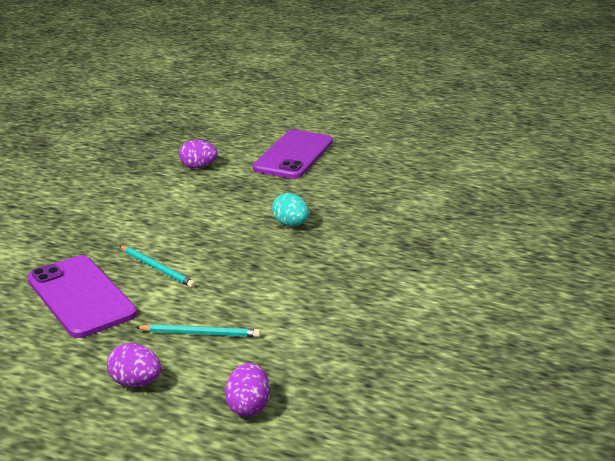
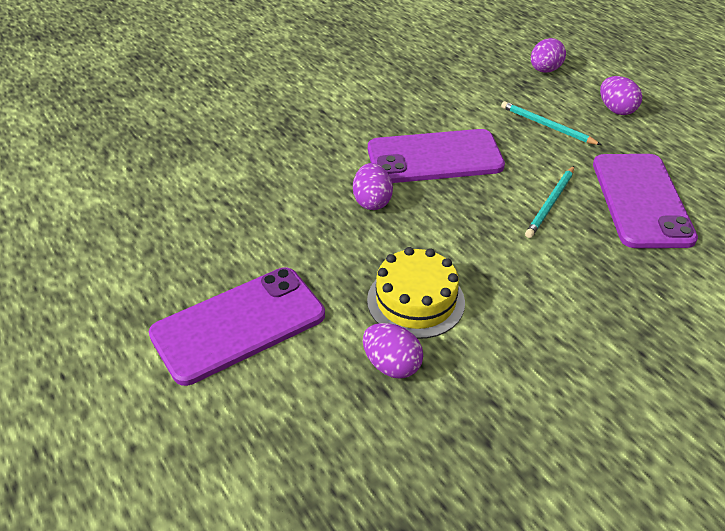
camera: 145 degrees left, 15 degrees up
turquoise pencil [120,246,196,288] -> turquoise pencil turned 135 degrees counterclockwise [525,166,574,238]
turquoise egg [272,193,309,226] -> purple egg [353,163,393,210]
none -> yellow cake [367,247,465,339]
none -> purple phone [368,129,505,183]

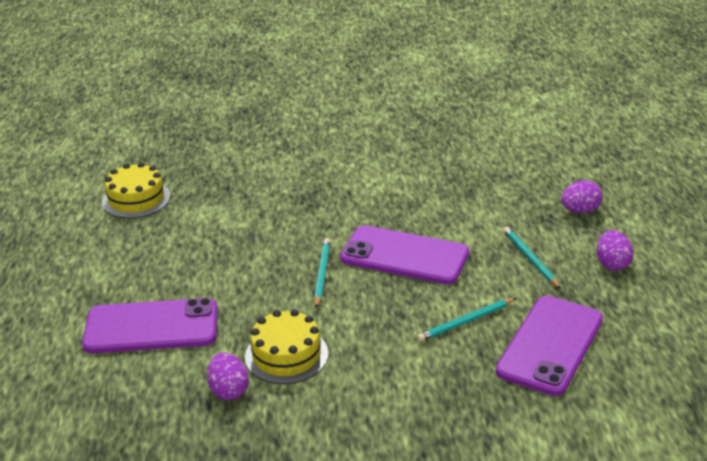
camera: 30 degrees right, 10 degrees down
purple egg [353,163,393,210] -> turquoise pencil [314,238,330,308]
none -> yellow cake [102,162,171,218]

